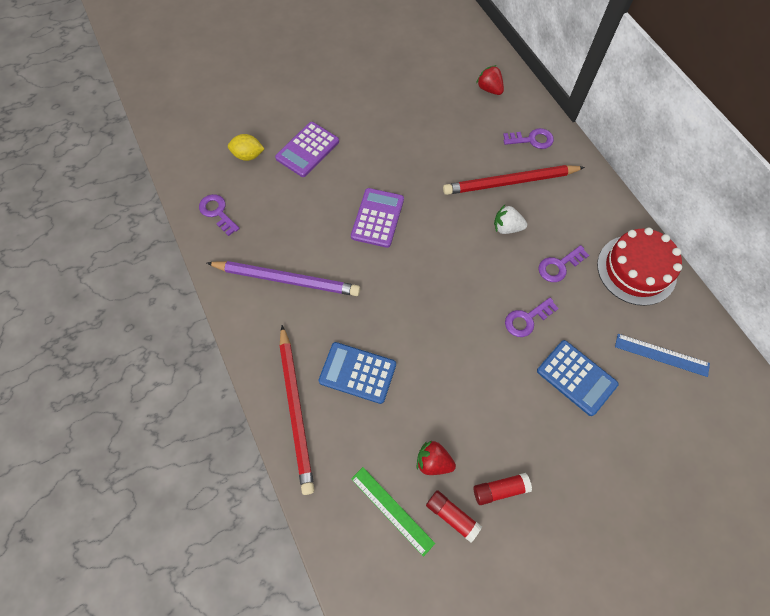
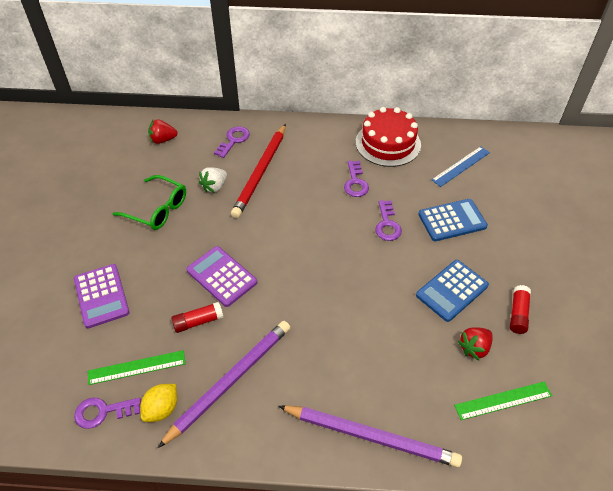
camera: 60 degrees left, 15 degrees down
yellow lemon [228,134,264,161] -> yellow lemon moved to [140,384,177,422]
red pencil [279,325,314,495] -> purple pencil [278,405,462,467]
blue calculator [319,342,396,404] -> blue calculator moved to [416,260,489,322]
red glue stick [426,490,482,543] -> red glue stick moved to [171,302,223,333]
white strawberry [494,205,527,234] -> white strawberry moved to [199,167,227,193]
none -> green ruler [88,350,186,385]
none -> green glasses [112,175,186,230]

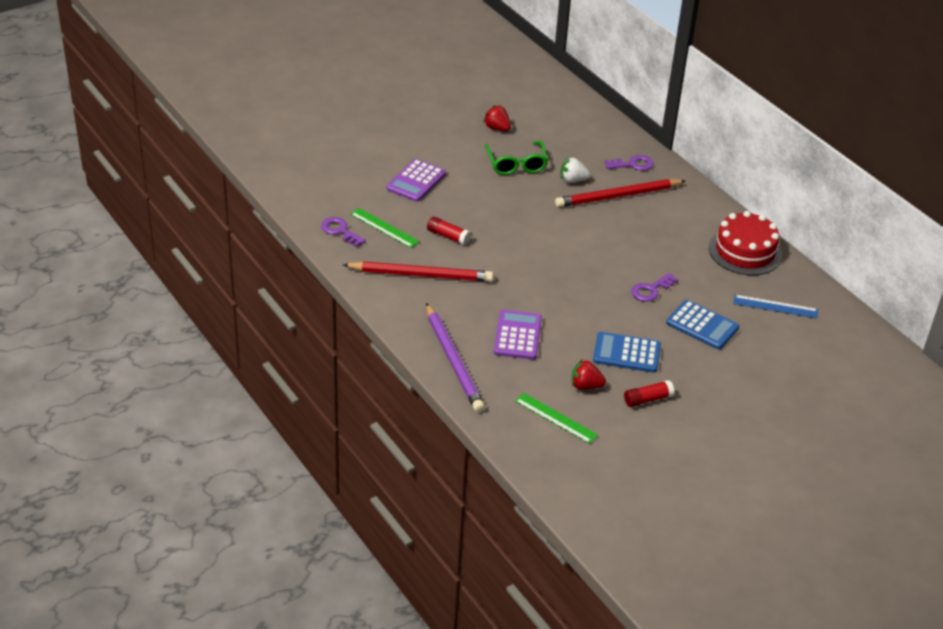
camera: 50 degrees right, 10 degrees down
yellow lemon [140,384,177,422] -> none
red strawberry [148,119,178,144] -> red strawberry moved to [483,105,511,131]
purple pencil [158,321,290,448] -> red pencil [343,261,493,282]
purple calculator [186,246,257,307] -> purple calculator moved to [494,310,542,360]
purple key [344,161,369,197] -> none

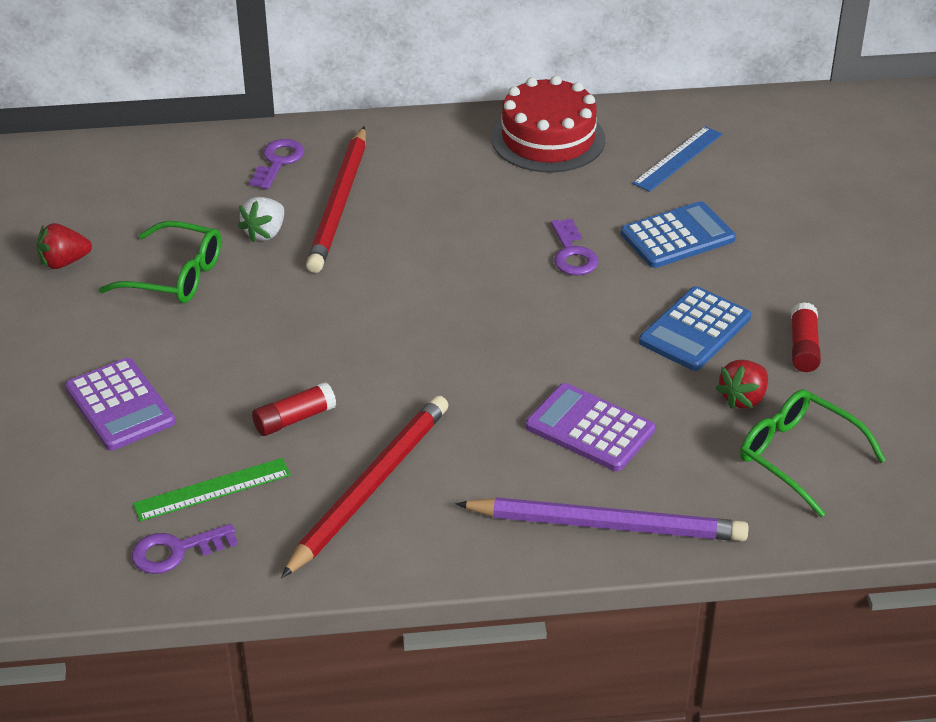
camera: 60 degrees left, 0 degrees up
green ruler [515,393,598,444] -> green glasses [740,389,886,517]

